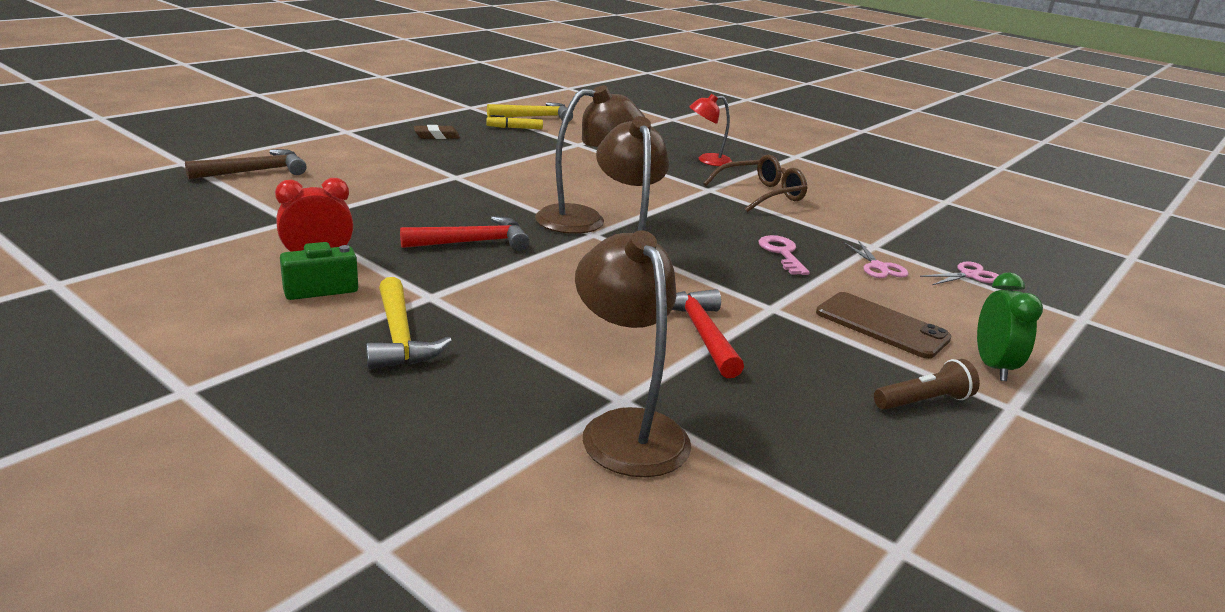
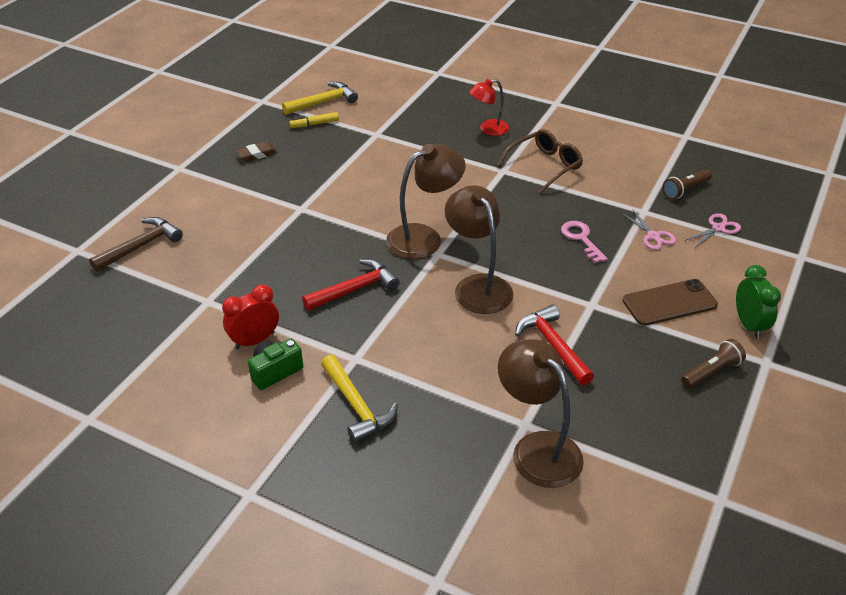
camera: 10 degrees left, 15 degrees up
brown phone [816,292,952,359] -> brown phone turned 45 degrees counterclockwise [622,279,718,326]
none -> brown flashlight [663,169,712,199]

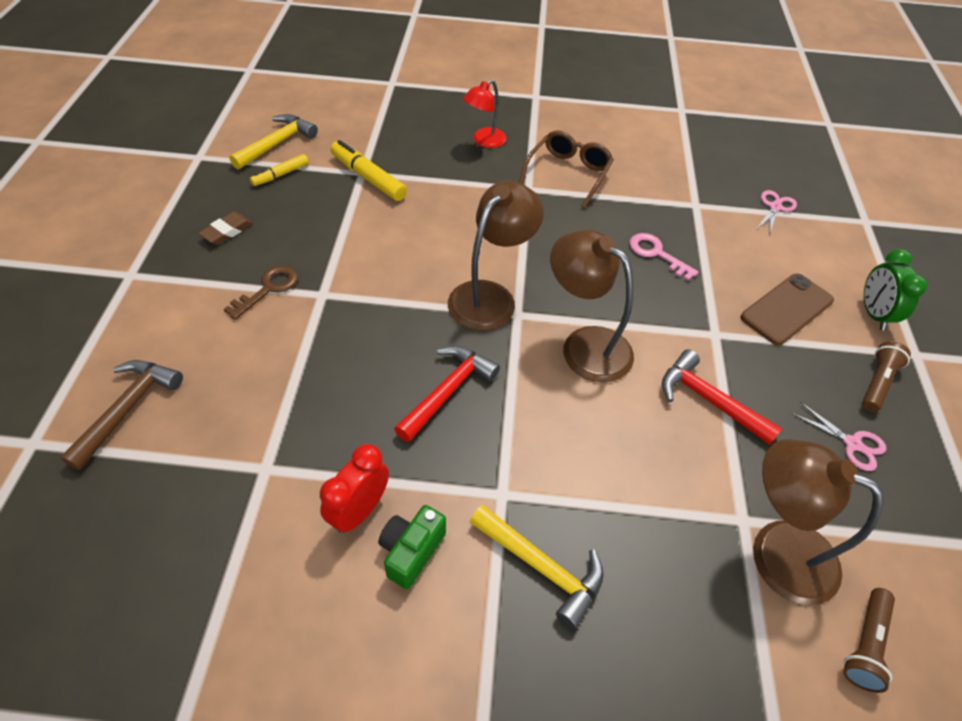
camera: 25 degrees left, 10 degrees up
pink scissors [622,209,676,250] -> pink scissors moved to [792,402,886,471]
brown flashlight [663,169,712,199] -> brown flashlight moved to [843,588,895,693]
green clock [736,265,781,339] -> green clock turned 150 degrees counterclockwise [864,249,927,331]
none -> brown key [224,265,298,320]
none -> yellow marker [330,140,407,201]

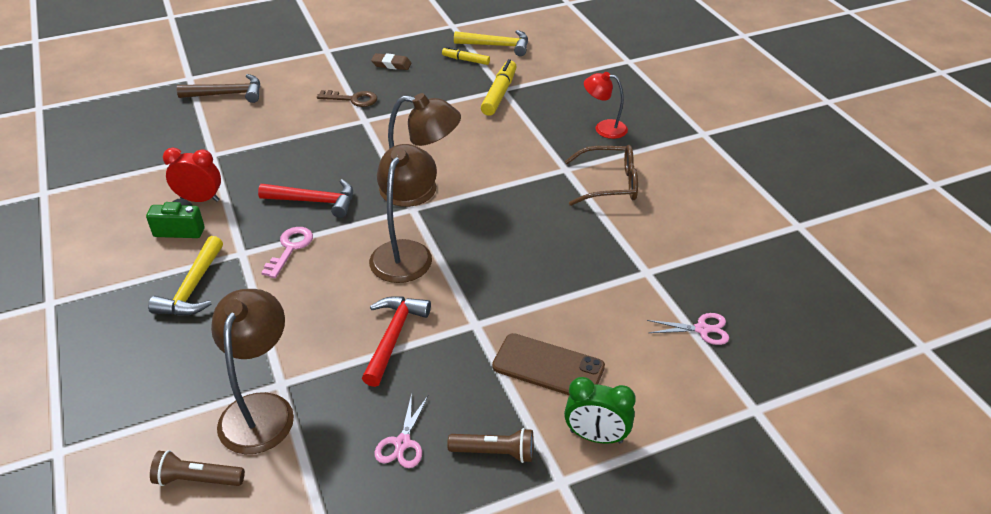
camera: 65 degrees right, 10 degrees down
pink key [629,233,699,281] -> pink key moved to [261,227,313,278]
green clock [864,249,927,331] -> green clock turned 135 degrees counterclockwise [564,377,636,444]

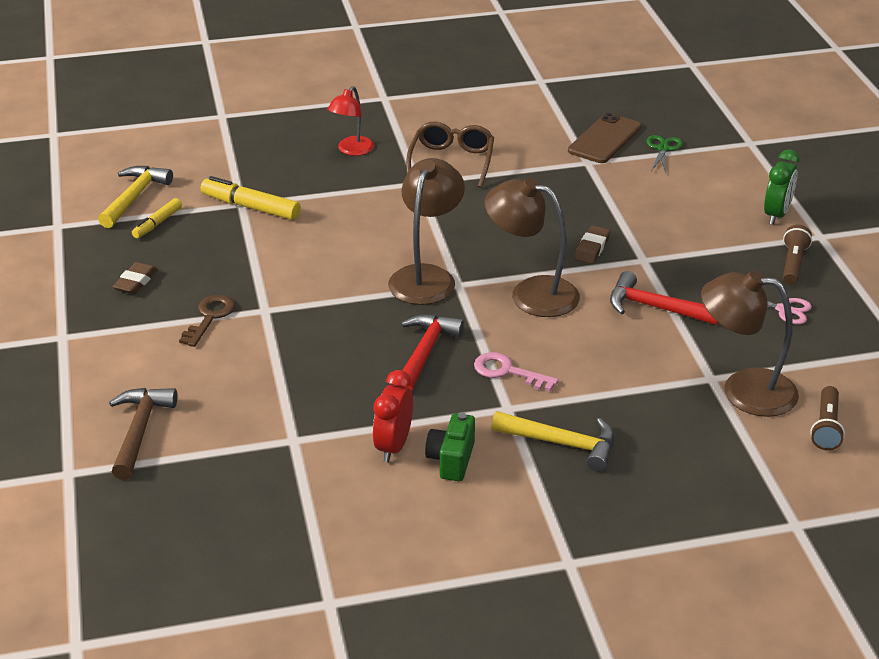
camera: 80 degrees left, 5 degrees down
brown phone [492,333,605,396] -> brown phone moved to [568,113,641,163]
pink scissors [647,313,729,345] -> green scissors [646,135,683,174]
none -> brown eraser [574,226,610,264]

